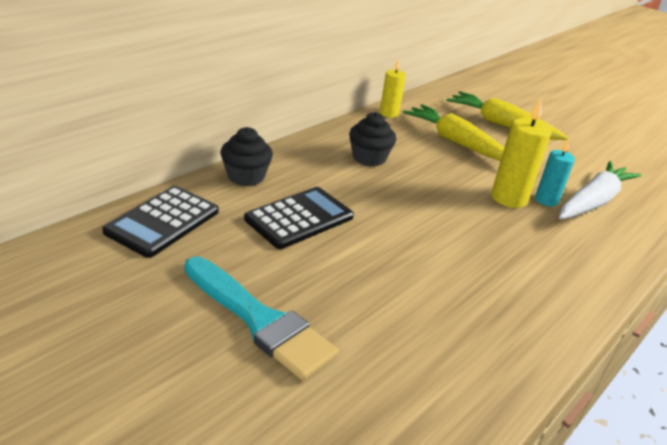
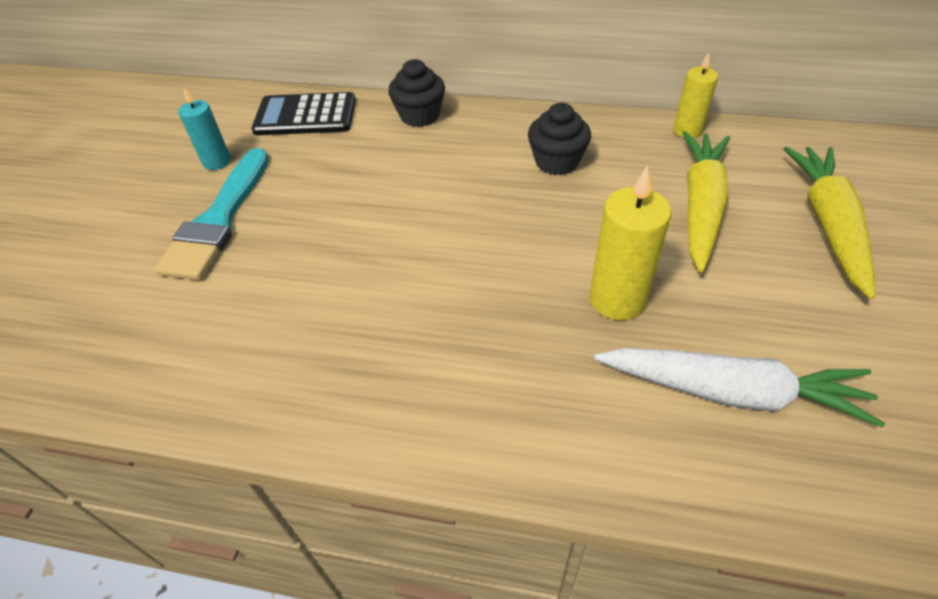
camera: 65 degrees right, 15 degrees up
black calculator [244,187,354,249] -> none
turquoise candle [535,139,575,207] -> turquoise candle moved to [178,87,231,170]

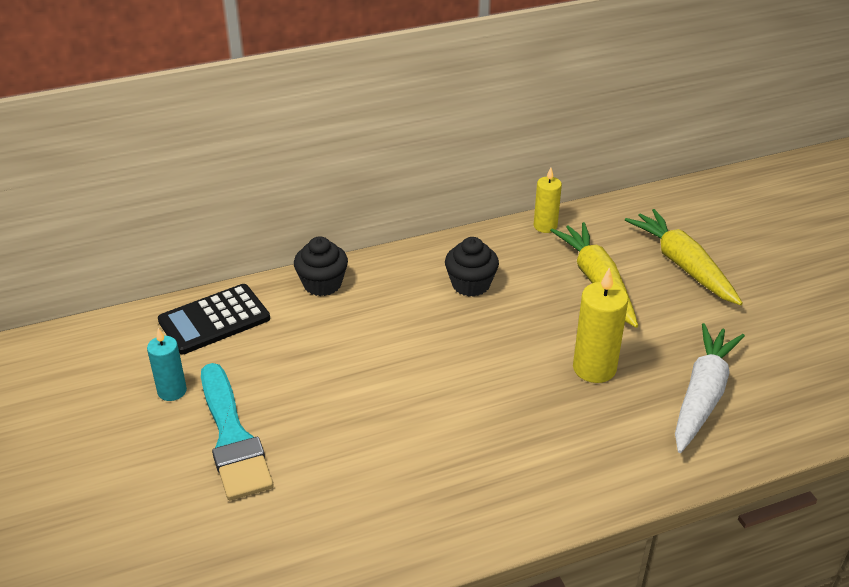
camera: 35 degrees left, 10 degrees down
white carrot [594,348,885,427] -> white carrot turned 45 degrees counterclockwise [675,323,745,453]

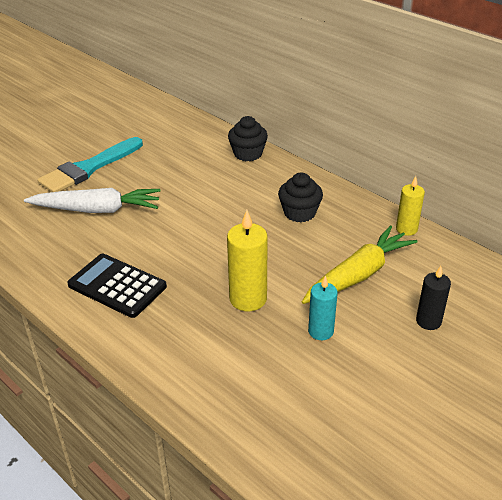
camera: 65 degrees right, 0 degrees up
turquoise candle [147,328,187,401] -> turquoise candle moved to [308,275,338,340]
black calculator [158,284,270,354] -> black calculator moved to [67,254,167,318]
yellow carrot [625,209,743,305] -> black candle [416,266,451,330]
white carrot [675,323,745,453] -> white carrot moved to [24,188,160,213]

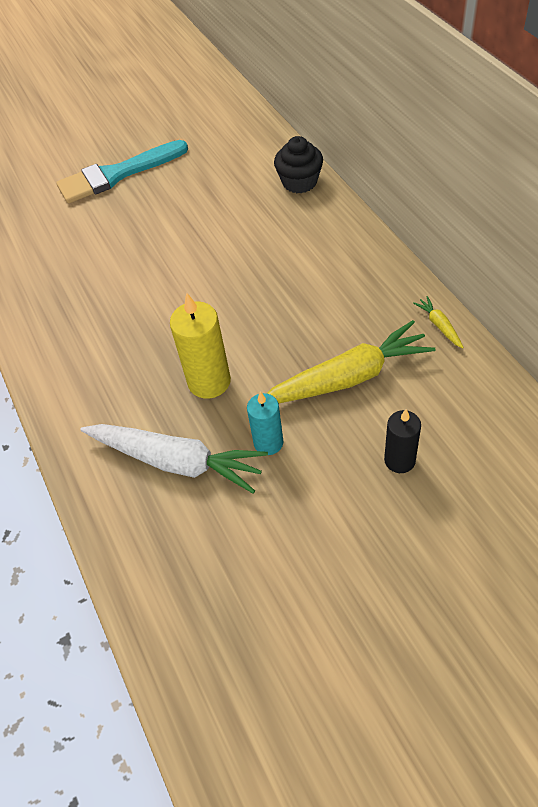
camera: 25 degrees right, 15 degrees up
white carrot [24,188,160,213] -> white carrot moved to [80,424,268,494]
black calculator [67,254,167,318] -> none
black cupcake [278,172,323,222] -> none
yellow candle [396,176,425,236] -> yellow carrot [413,296,464,348]

